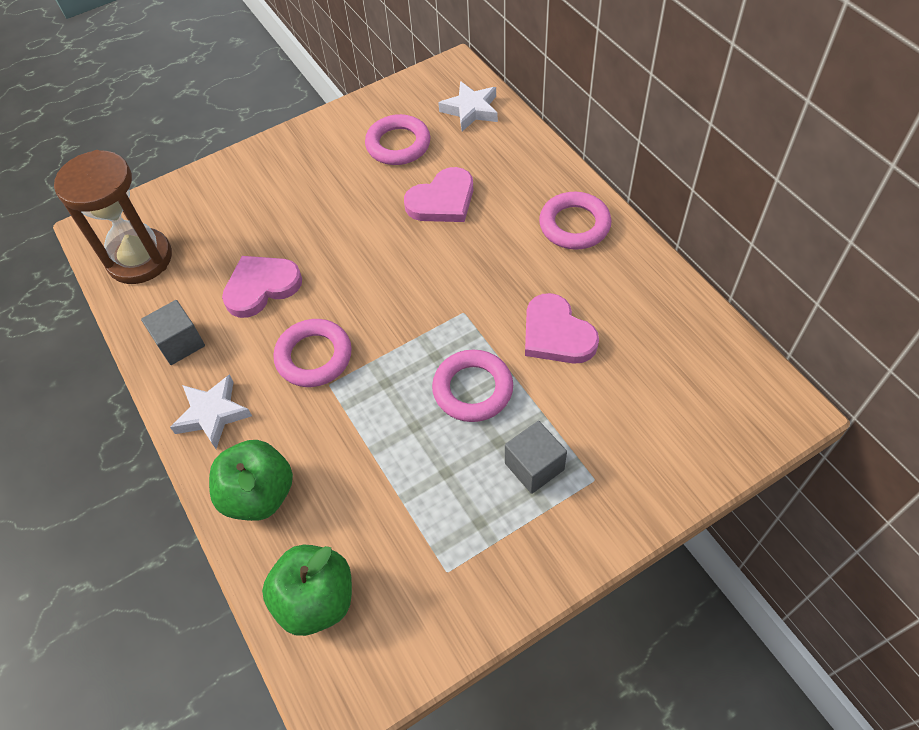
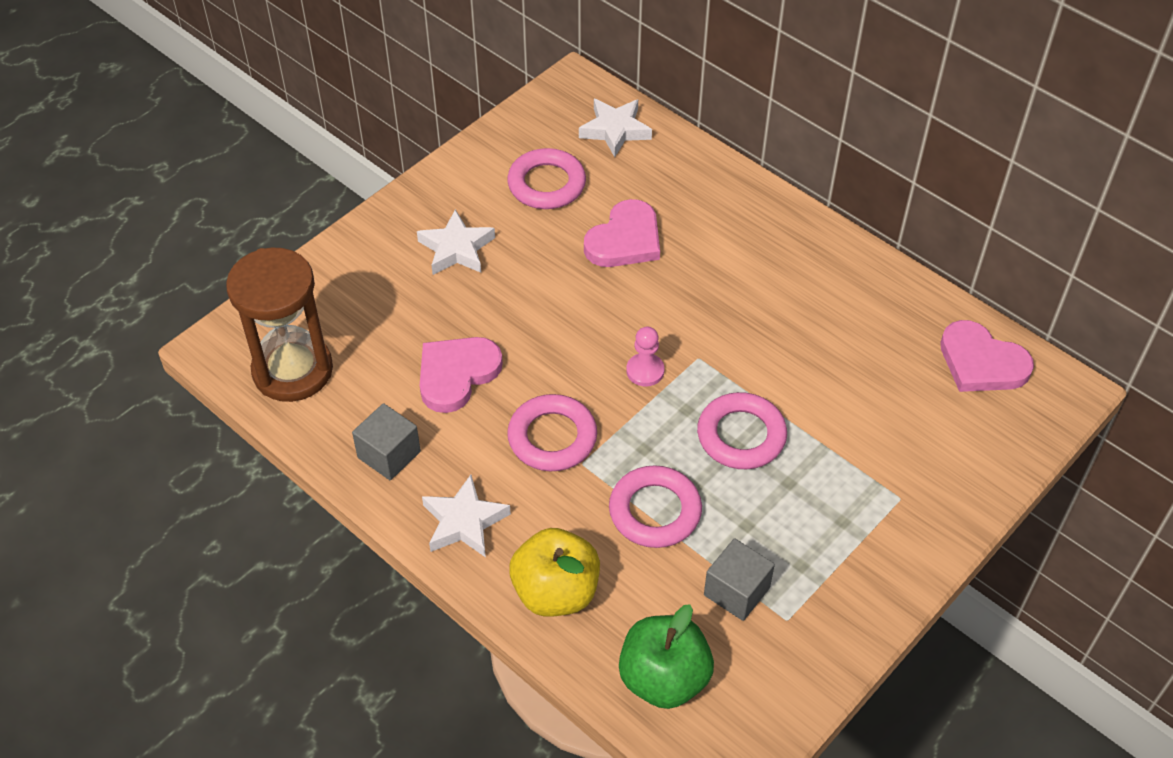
camera: 20 degrees left, 5 degrees down
green apple [209,440,293,521] -> yellow apple [509,528,600,617]
grey cube [505,421,567,494] -> grey cube moved to [704,538,775,621]
pink heart [525,293,599,364] -> pink heart moved to [940,320,1034,392]
pink ring [539,192,612,250] -> pink ring moved to [609,465,702,548]
none -> white star [417,209,495,275]
none -> pink pawn [626,327,664,386]

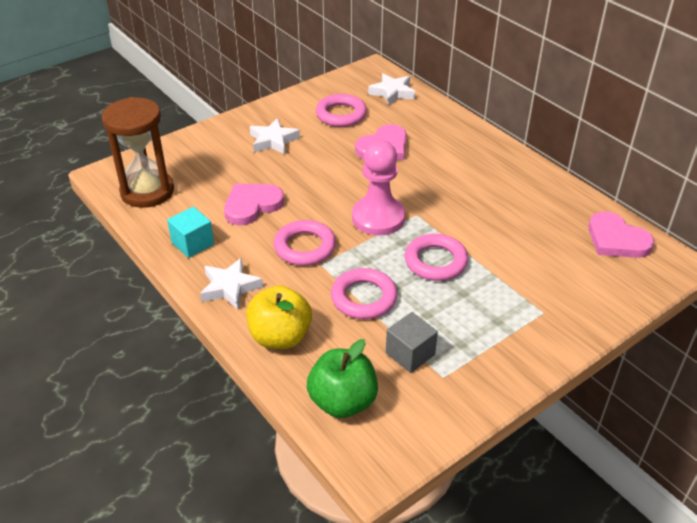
camera: 10 degrees right, 10 degrees down
grey cube [352,403,421,480] -> turquoise cube [167,207,214,258]
pink pawn [626,327,664,386] -> pink pawn [352,140,405,236], size x2.04

